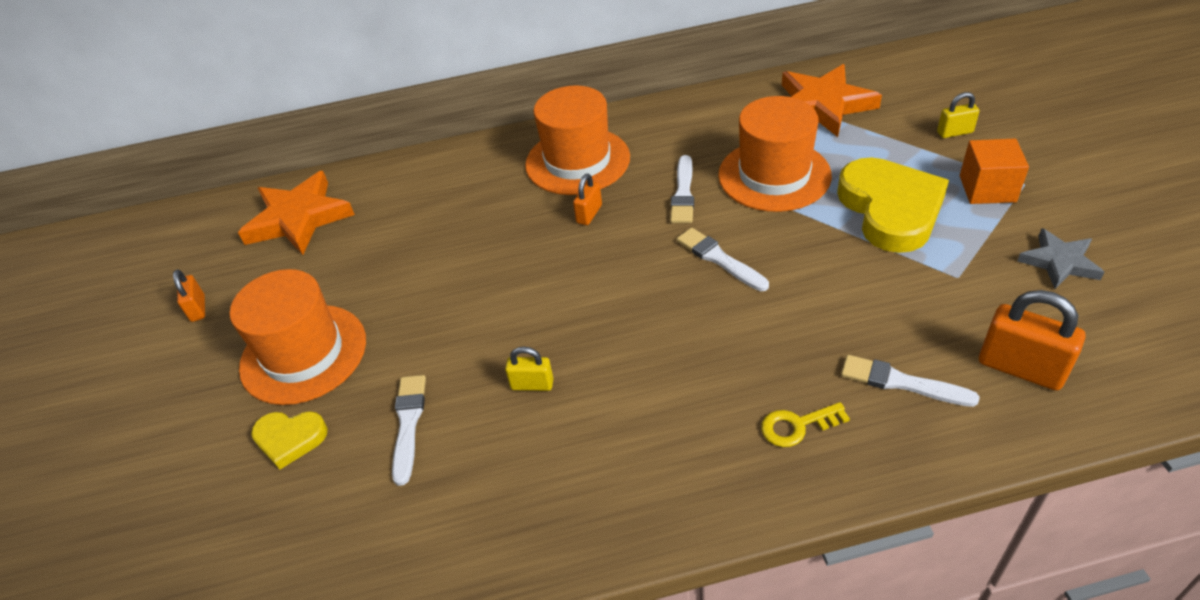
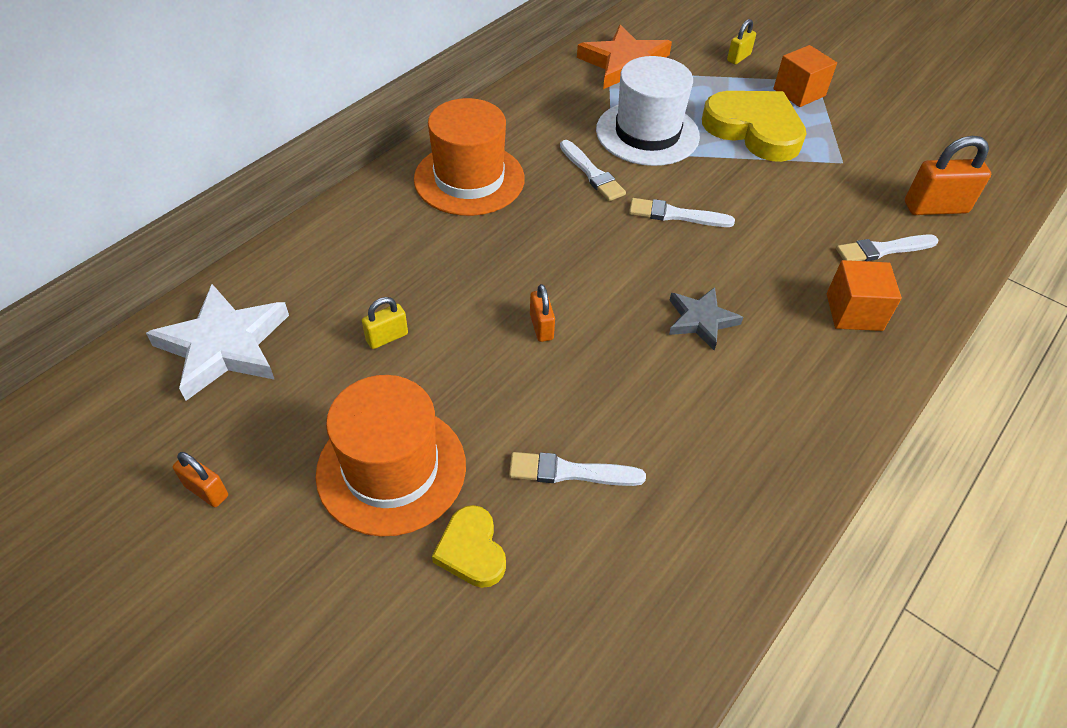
camera: 45 degrees left, 5 degrees up
orange star [238,171,355,255] -> white star [146,284,289,401]
yellow heart [251,411,328,470] -> yellow heart turned 105 degrees clockwise [432,505,506,588]
white brush [392,375,426,486] -> white brush turned 45 degrees counterclockwise [509,452,646,486]
yellow padlock [505,347,553,391] -> yellow padlock moved to [362,297,408,349]
orange padlock [573,173,602,225] -> orange padlock moved to [530,284,555,342]
orange hat [718,96,832,212] -> white hat [596,56,700,166]
yellow key [761,402,850,447] -> orange cube [827,260,902,331]
grey star [1017,228,1104,289] -> grey star moved to [669,287,743,350]

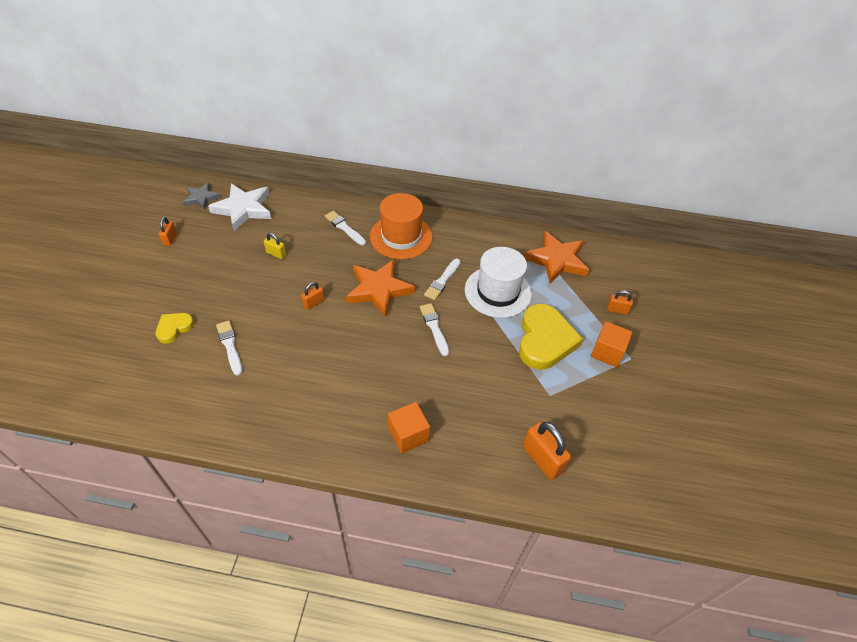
camera: 60 degrees right, 0 degrees up
orange hat [316,375,466,537] -> none
grey star [669,287,743,350] -> grey star moved to [183,183,221,210]
yellow padlock [727,19,756,64] -> orange padlock [607,290,633,315]
white brush [836,235,938,261] -> white brush moved to [325,211,366,246]
none -> orange star [346,259,415,317]

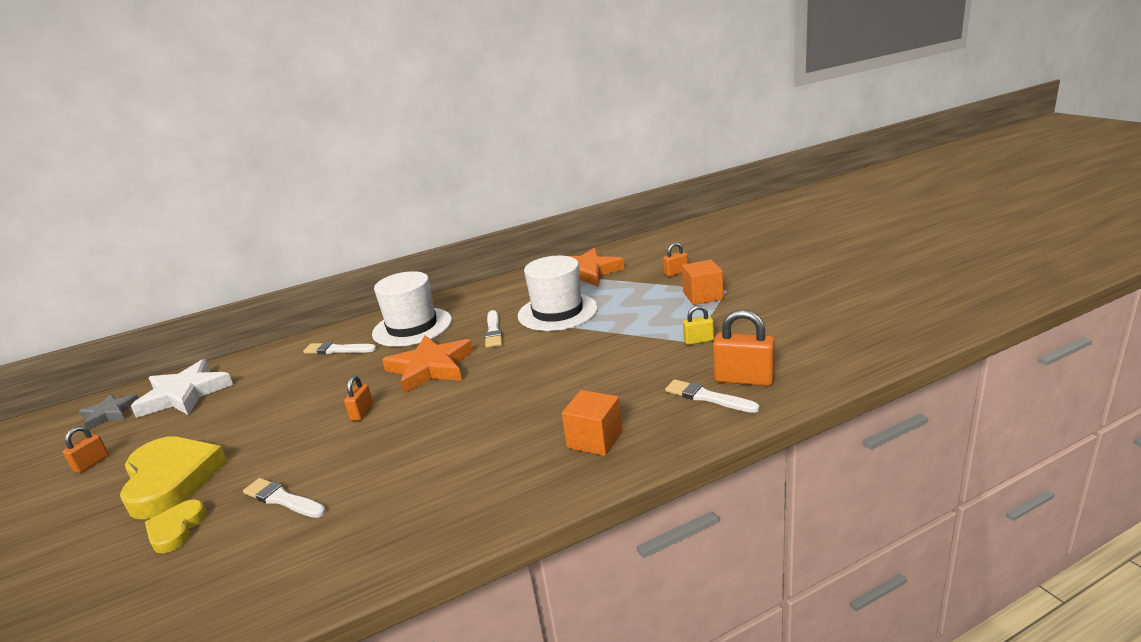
camera: 30 degrees left, 25 degrees down
orange padlock [159,217,177,246] -> orange padlock turned 60 degrees clockwise [63,426,109,473]
yellow padlock [264,233,286,259] -> yellow padlock moved to [683,305,714,345]
orange hat [370,193,433,259] -> white hat [372,271,452,347]
white brush [420,303,449,356] -> white brush moved to [665,379,760,413]
yellow heart [519,304,583,370] -> yellow heart moved to [120,436,227,519]

